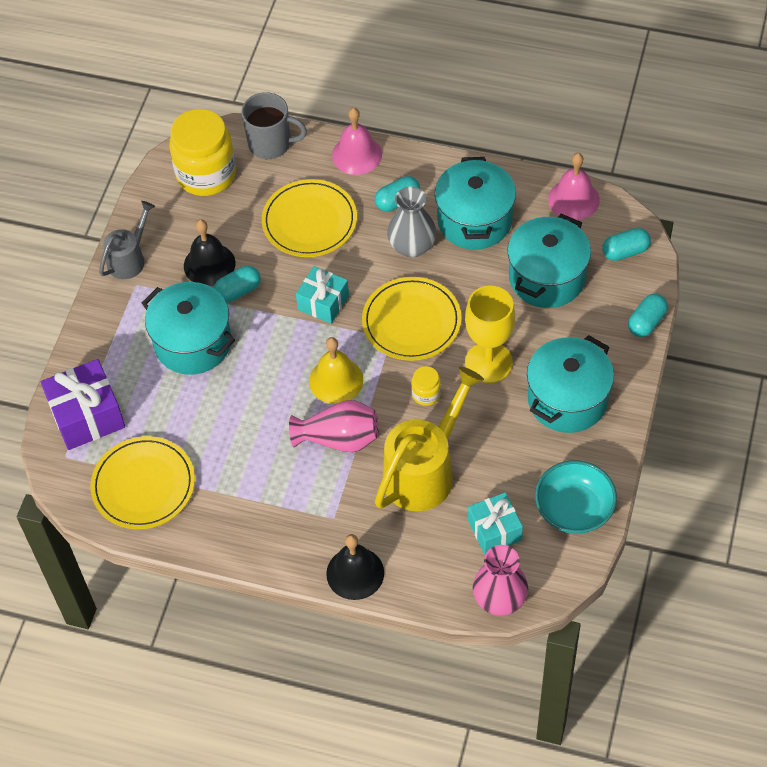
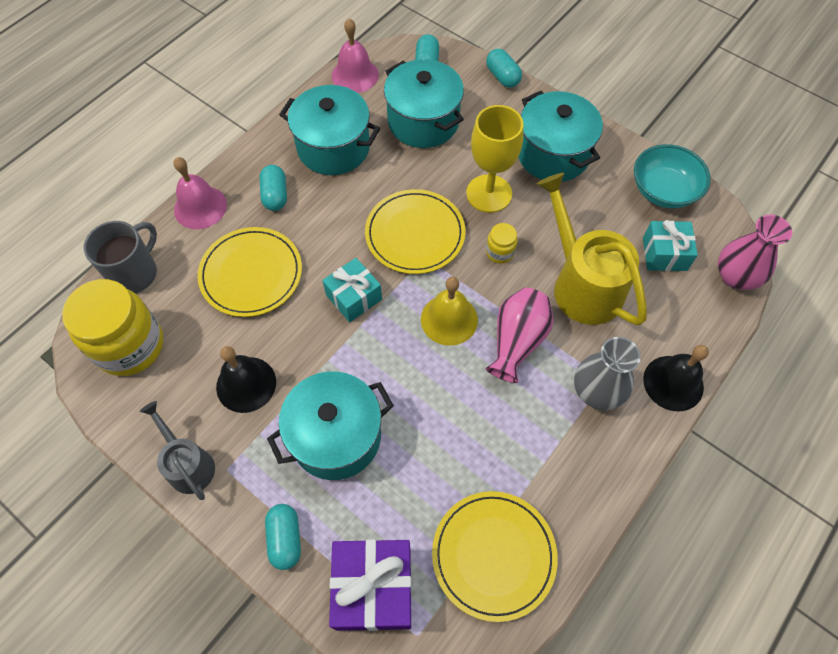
camera: 70 degrees left, 5 degrees up
turquoise capsule [214,266,261,303] -> turquoise capsule moved to [265,504,301,570]
grey vase [387,187,436,258] -> grey vase moved to [574,337,641,410]

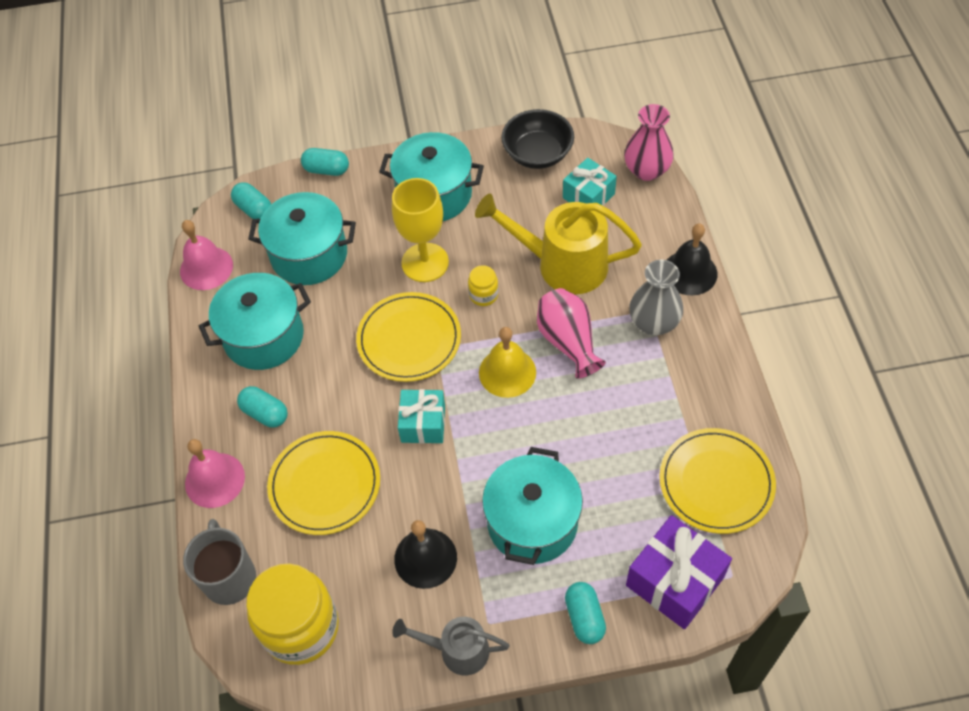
camera: 45 degrees left, 5 degrees down
turquoise capsule [265,504,301,570] -> turquoise capsule turned 45 degrees clockwise [565,582,606,644]
turquoise bowl [634,144,711,208] -> black bowl [501,109,574,169]

